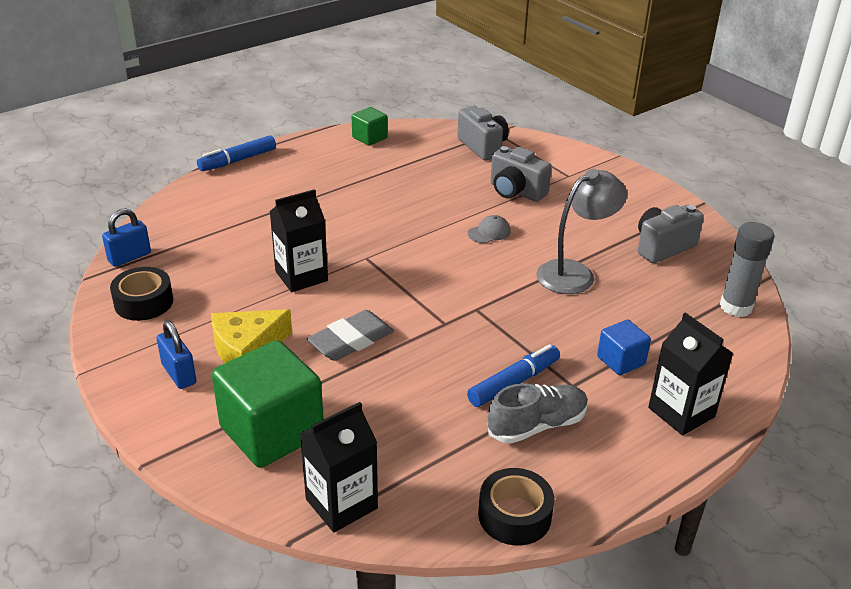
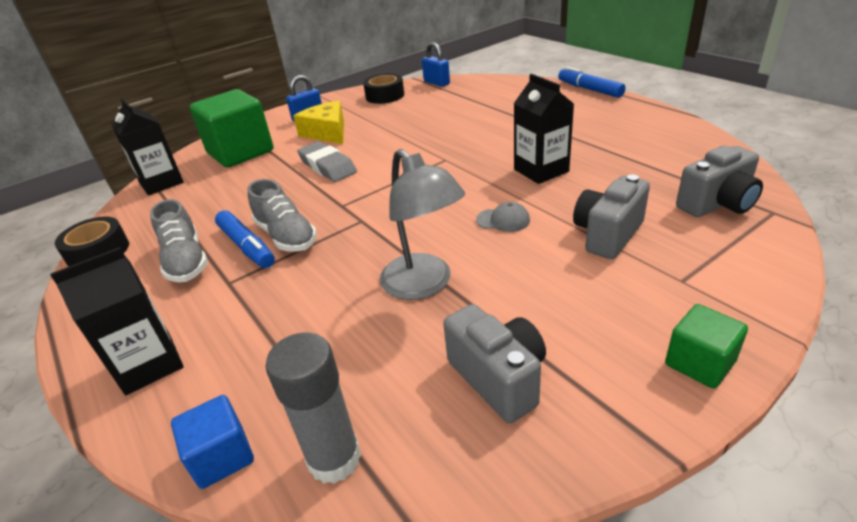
camera: 95 degrees right, 0 degrees up
black carton [270,189,328,292] -> black carton moved to [514,74,574,184]
green cube [352,107,388,146] -> green cube moved to [665,304,748,389]
grey cap [468,215,510,243] -> grey cap turned 45 degrees counterclockwise [476,202,530,232]
blue cube [597,319,651,375] -> blue cube moved to [171,395,254,489]
none -> grey shoe [247,179,317,252]

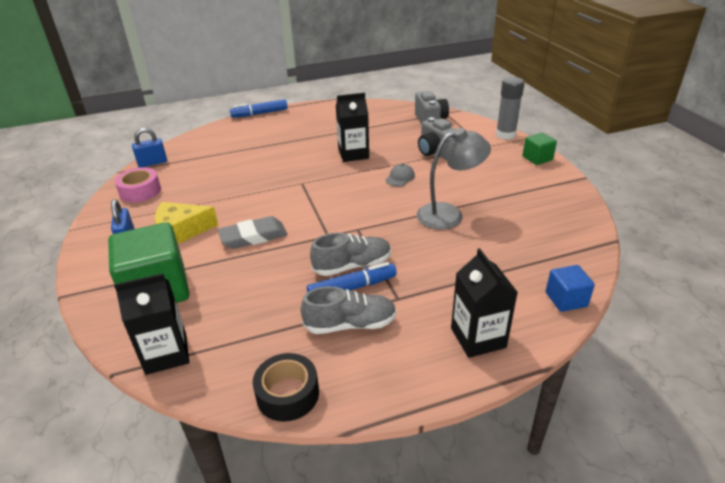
camera: 75 degrees left, 0 degrees up
grey glue stick [265,332,361,484] -> grey glue stick moved to [496,77,524,140]
black tape [363,73,404,104] -> pink tape [115,167,161,203]
grey camera [443,304,546,423] -> none

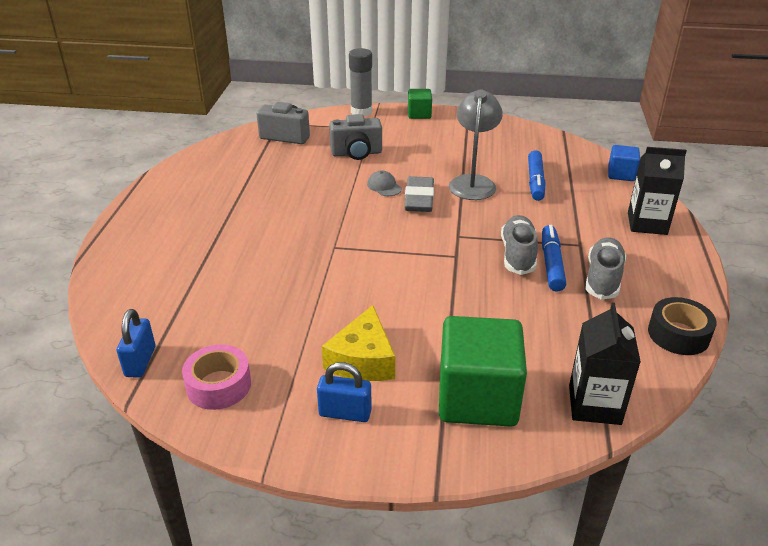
camera: 65 degrees left, 0 degrees up
grey eraser [218,216,287,249] -> grey eraser moved to [404,176,434,212]
blue marker [230,99,287,118] -> blue marker moved to [528,150,545,201]
black carton [336,93,369,162] -> none

